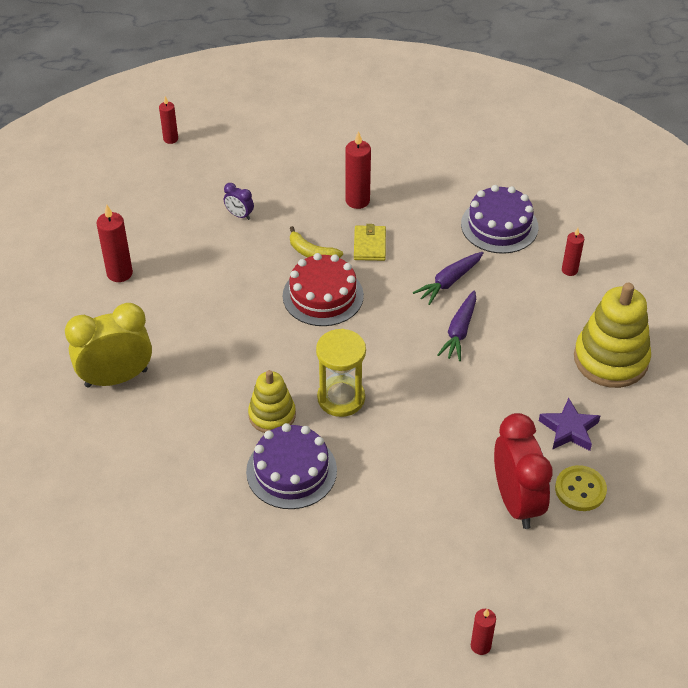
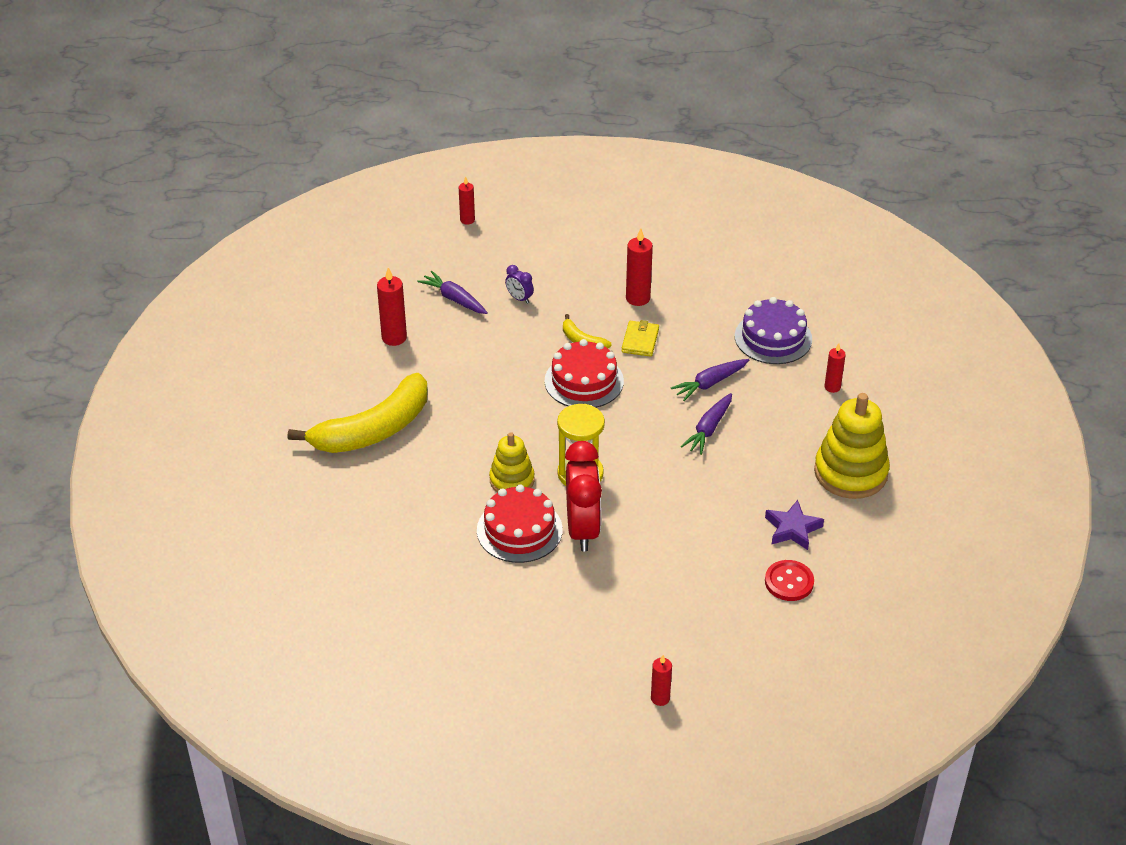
camera: 10 degrees right, 5 degrees down
yellow clock [65,303,152,388] -> yellow banana [288,373,428,453]
purple cake [246,423,337,509] -> red cake [477,484,563,563]
red clock [494,413,553,529] -> red clock moved to [565,441,602,551]
yellow button [555,465,607,511] -> red button [765,560,814,601]
none -> purple carrot [417,271,488,314]

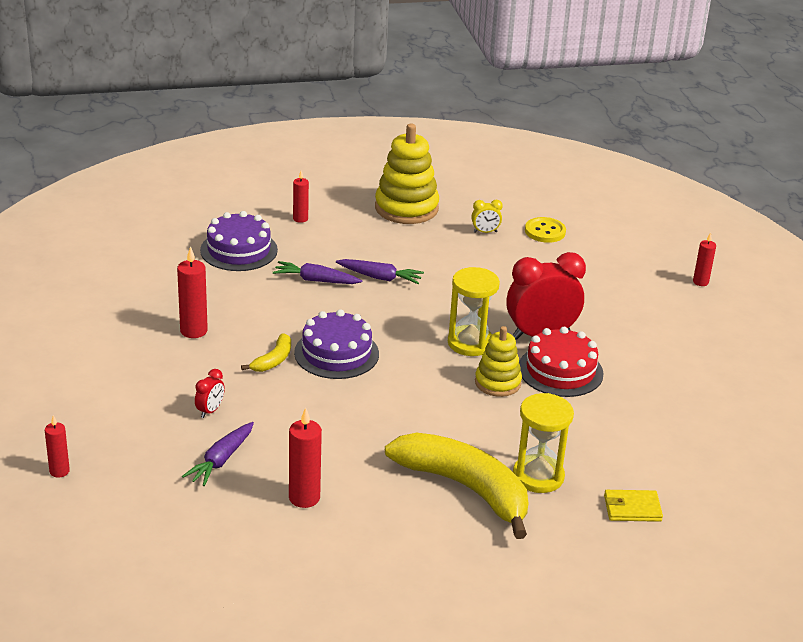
camera: 105 degrees left, 10 degrees down
purple clock [505,265,534,304] -> red clock [195,369,225,418]
red cake [545,339,624,408] -> purple cake [294,309,379,379]
yellow wallet [622,320,659,357] -> yellow wallet moved to [604,490,663,522]
purple carrot [671,359,749,401] -> purple carrot turned 150 degrees clockwise [273,261,362,284]
purple star [765,500,824,550] -> yellow clock [471,200,503,233]
red button [765,560,814,601] -> yellow button [525,217,566,243]
none -> yellow hourglass [513,393,574,493]

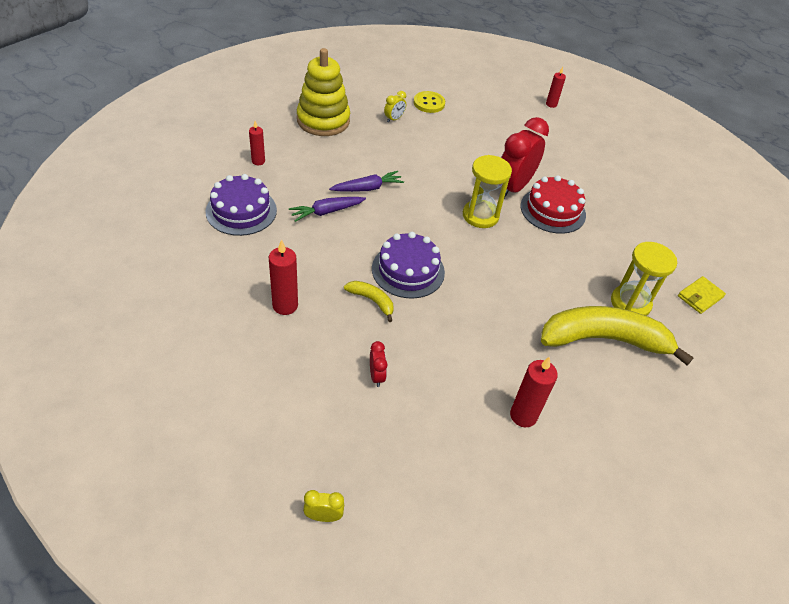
camera: 40 degrees left, 15 degrees up
red candle [45,415,70,478] -> yellow clock [303,490,344,522]
purple carrot [182,422,254,486] -> none
yellow banana [241,334,291,372] -> yellow banana turned 45 degrees counterclockwise [344,281,394,322]
yellow stacking toy [475,326,522,397] -> none

